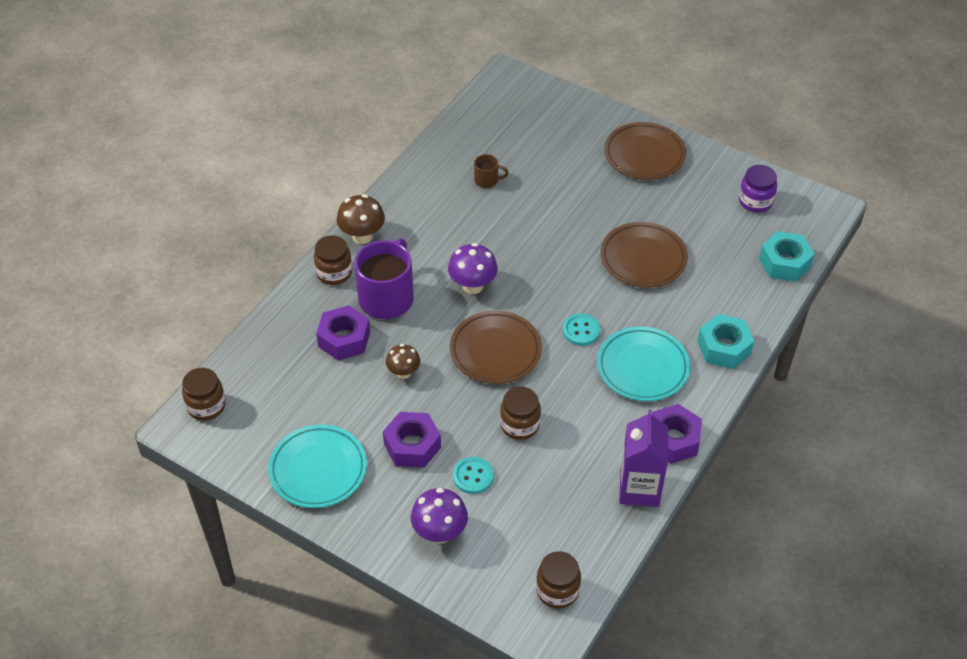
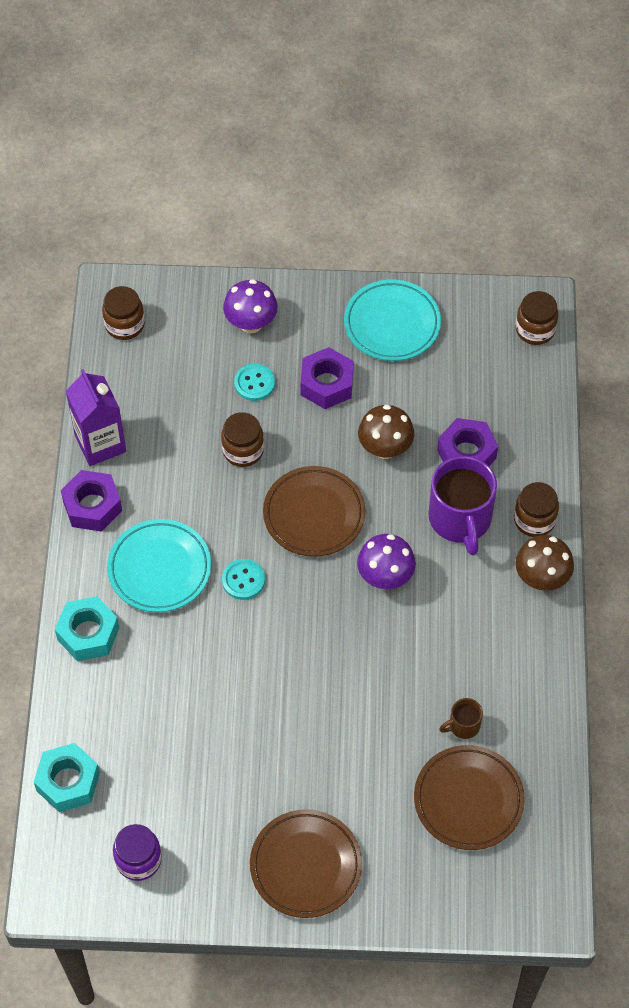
camera: 150 degrees right, 10 degrees up
brown mushroom [386,344,420,379] -> brown mushroom [358,405,414,459], size x1.50
brown plate [601,222,688,288] -> brown plate moved to [414,745,525,850]

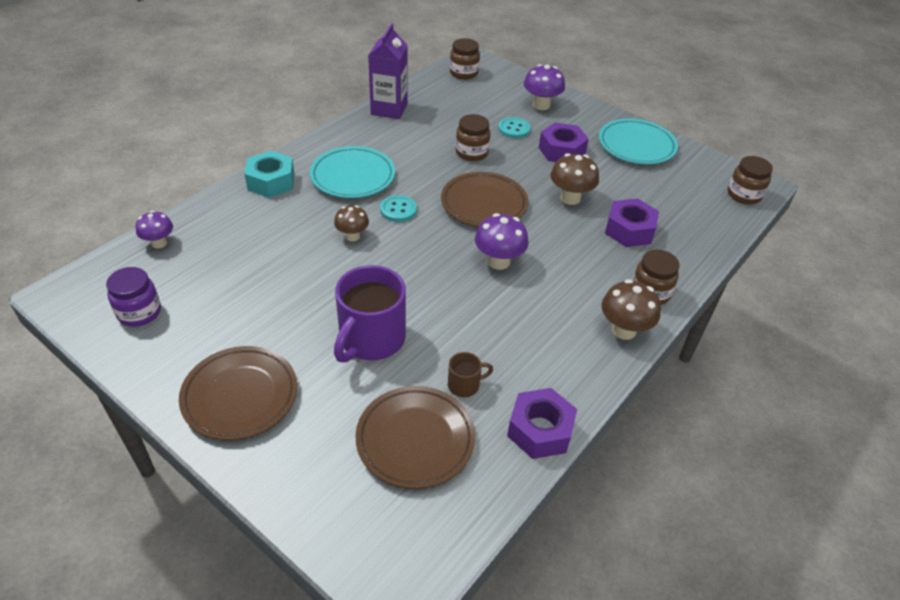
camera: 35 degrees right, 15 degrees down
turquoise nut [34,743,100,812] -> purple mushroom [136,211,173,248]
purple nut [61,470,122,532] -> purple nut moved to [507,388,577,459]
purple mug [428,456,497,555] -> purple mug moved to [334,265,406,363]
brown mug [439,698,483,739] -> brown mug turned 150 degrees clockwise [448,352,493,397]
none -> brown mushroom [334,205,369,241]

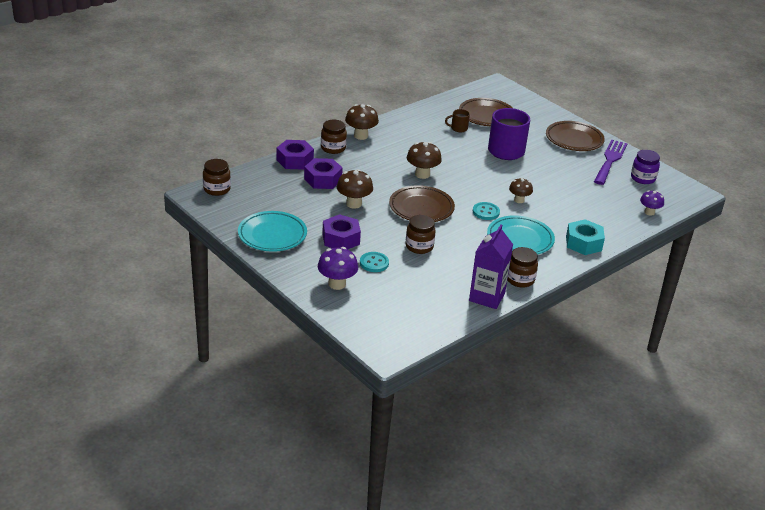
camera: 170 degrees left, 10 degrees down
brown jar [450,38,480,80] -> brown jar moved to [507,247,538,288]
purple mushroom [475,213,529,270] -> brown mushroom [407,142,442,179]
purple nut [507,388,577,459] -> purple nut moved to [277,140,314,170]
none -> purple fork [594,139,627,185]

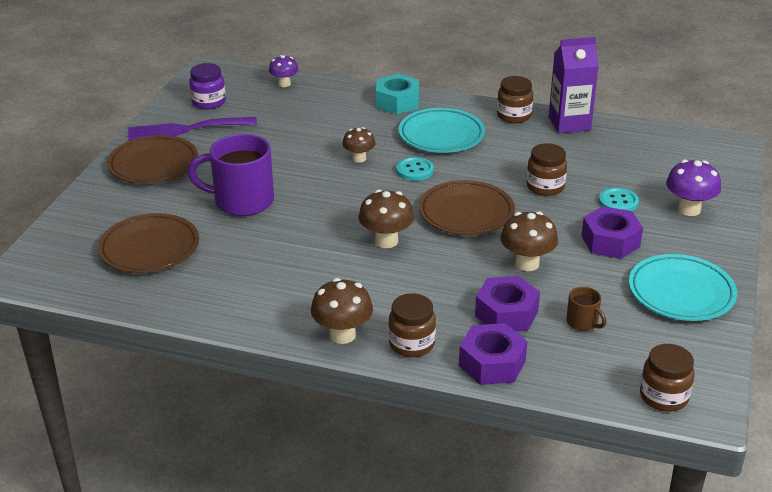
camera: 120 degrees left, 0 degrees up
brown mug [445,109,470,132] -> brown mug moved to [566,287,607,331]

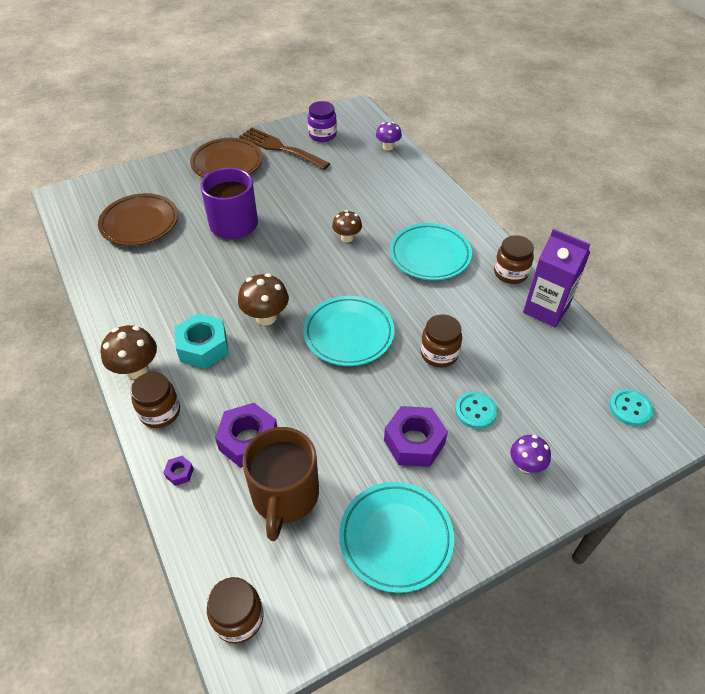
camera: 45 degrees right, 15 degrees up
purple fork [128,117,257,141] -> brown fork [239,127,330,170]
turquoise nut [376,74,419,114] -> turquoise nut moved to [174,313,229,369]
turquoise button [396,157,434,181] -> turquoise button moved to [609,389,654,426]
brown plate [419,180,515,235] -> turquoise plate [303,296,395,366]
purple nut [459,323,527,385] -> purple nut [163,456,194,486], size x0.44
brown mushroom [500,211,558,271] -> none
brown mug [566,287,607,331] -> brown mug [242,427,319,541], size x2.16
purple mushroom [666,160,721,216] -> purple mushroom [510,435,551,473], size x0.67

